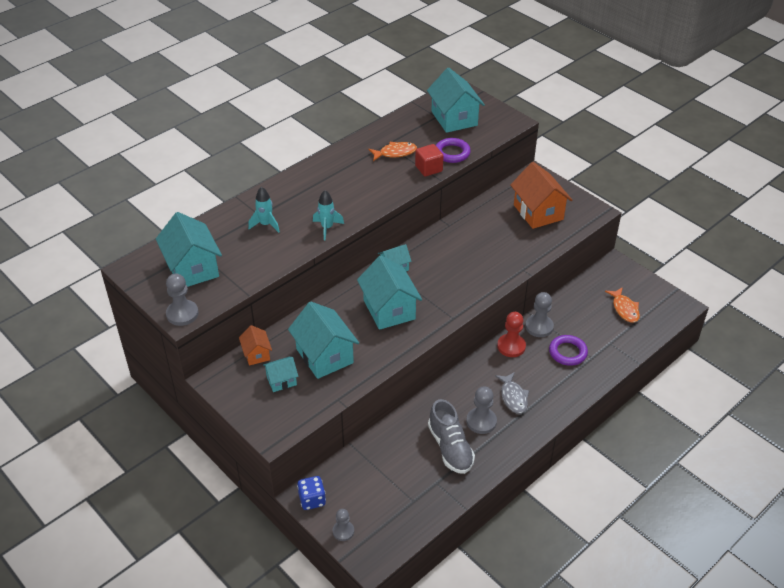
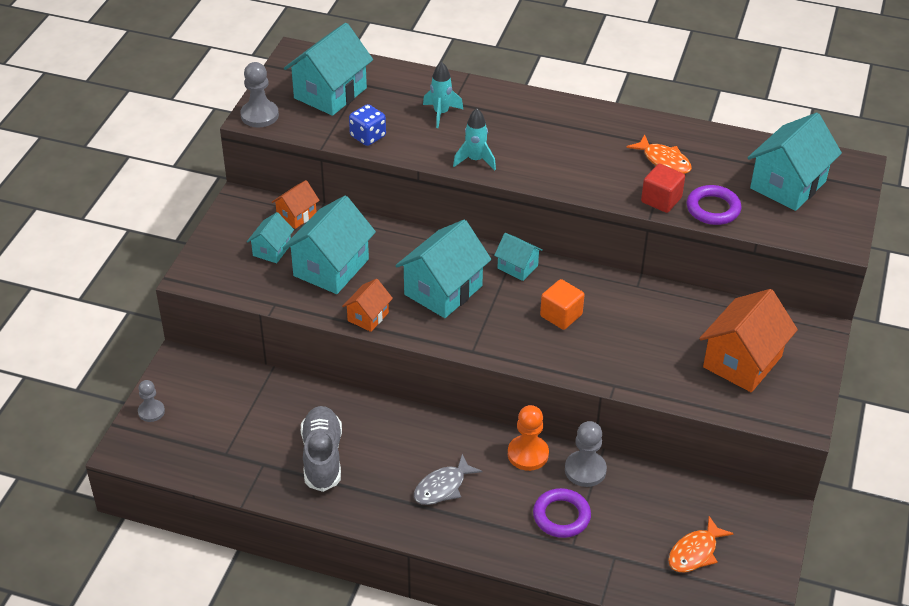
camera: 60 degrees right, 0 degrees up
turquoise house [263,357,298,392] -> turquoise house turned 75 degrees clockwise [247,212,294,263]
blue dice [297,476,326,510] -> blue dice moved to [349,104,386,146]
grey shoe [428,399,475,474] -> grey shoe turned 135 degrees clockwise [301,406,342,492]
grey pawn [466,386,497,434] -> none
red pawn [497,312,526,357] -> orange pawn [508,405,549,471]
none -> orange house [342,279,393,332]
none -> orange cube [540,279,585,330]

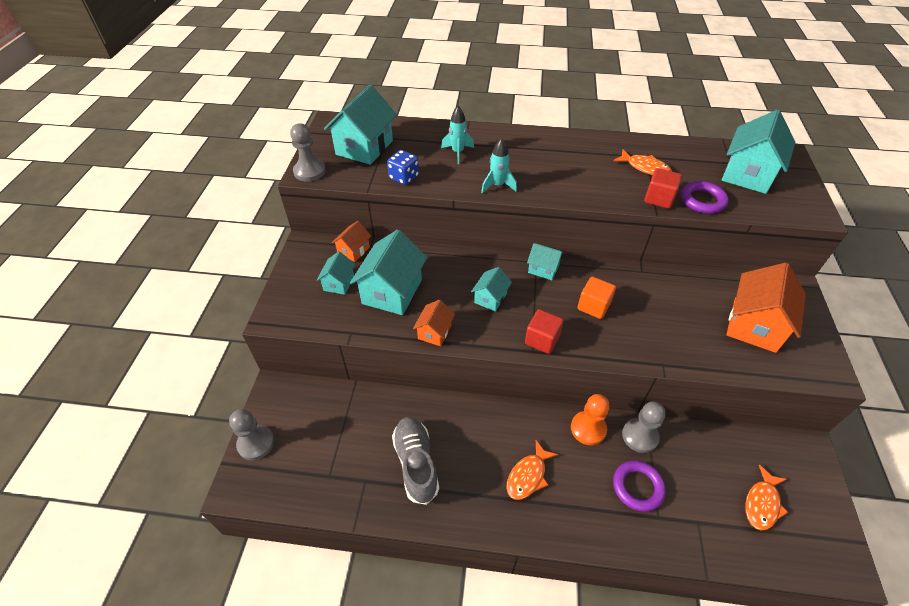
camera: 10 degrees left, 5 degrees up
grey pawn [138,380,165,422] -> grey pawn [229,409,274,460], size x1.53
turquoise house [395,220,492,318] -> turquoise house [471,267,512,311], size x0.53
grey fish [414,454,482,505] -> orange fish [506,440,558,500]
none -> red cube [525,309,564,354]

